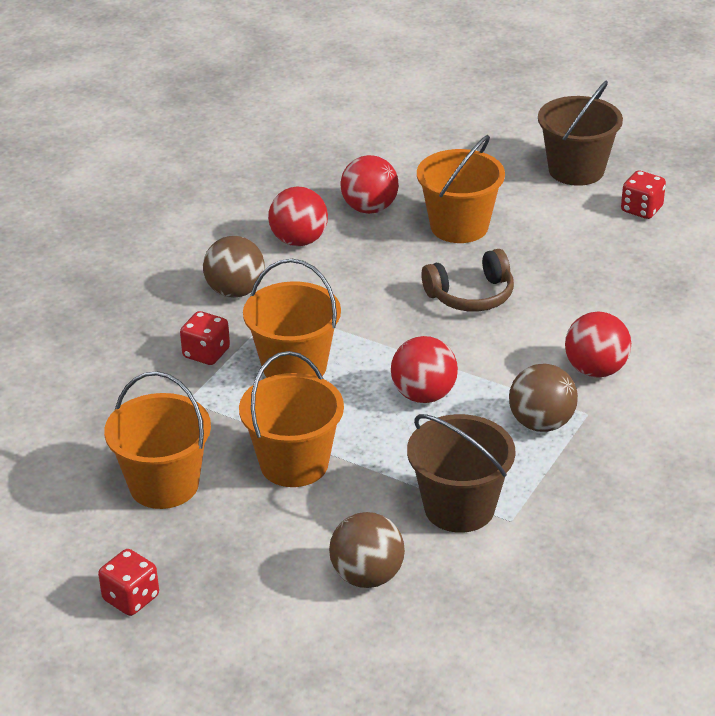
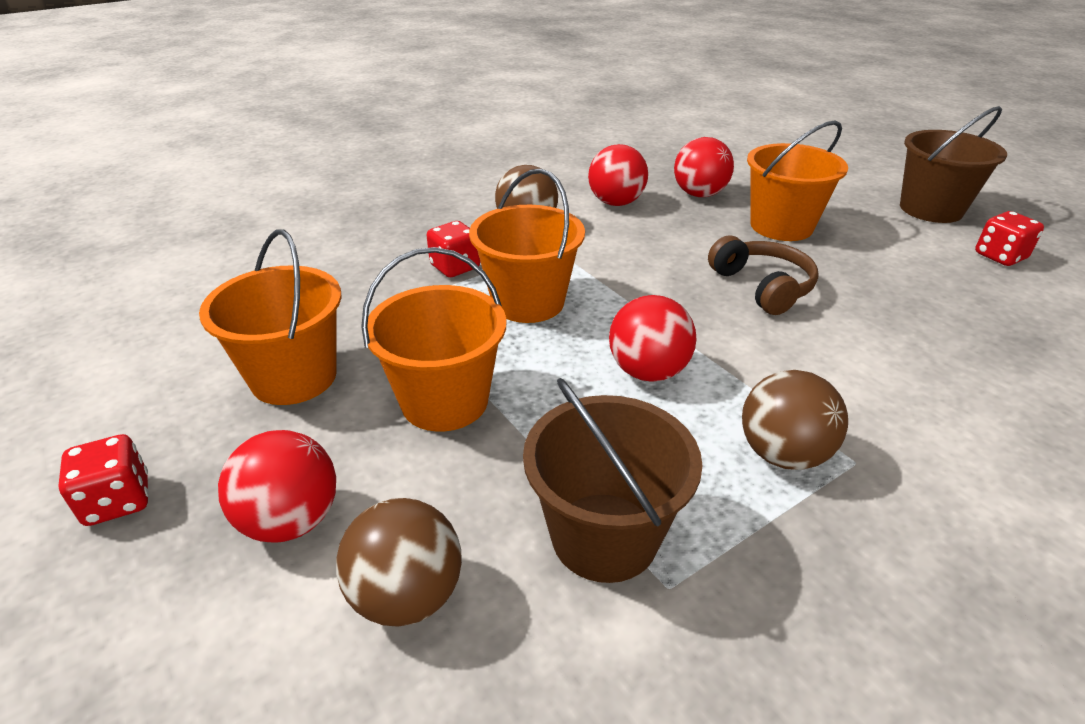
camera: 25 degrees right, 0 degrees up
brown headphones [422,249,514,312] -> brown headphones turned 120 degrees counterclockwise [708,235,819,315]
red ball [565,312,631,378] -> red ball moved to [218,430,336,543]

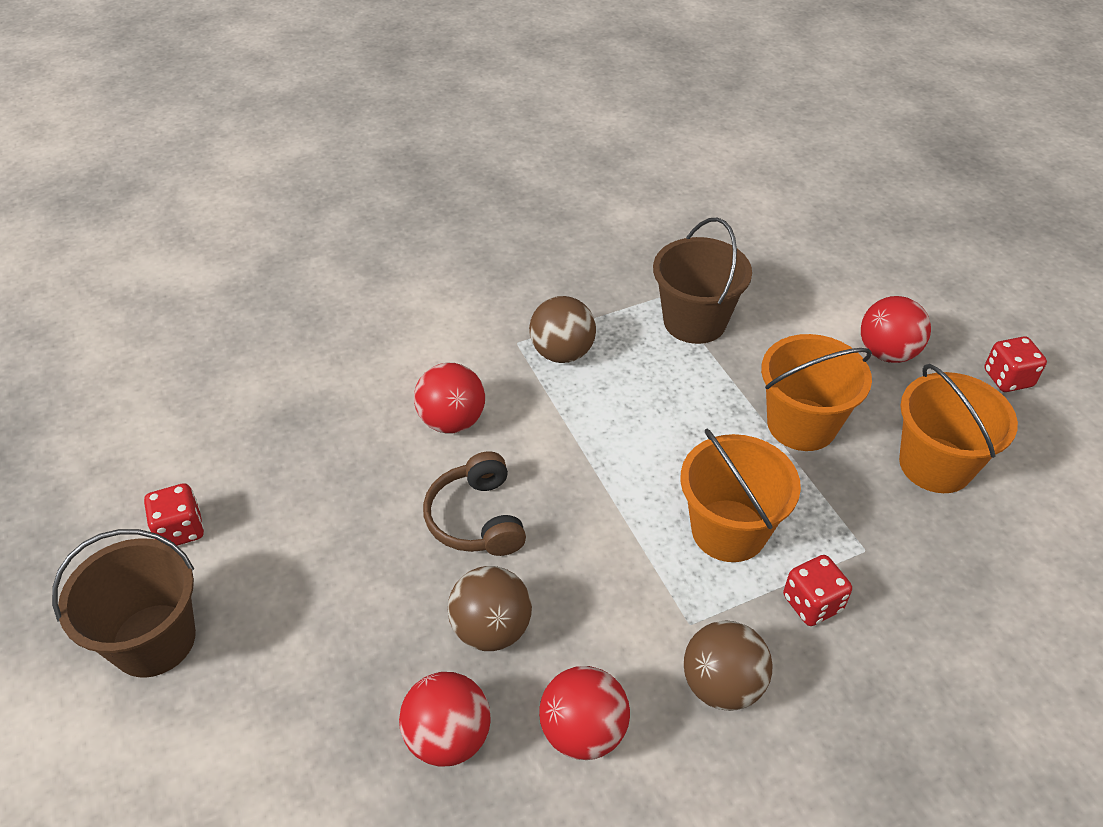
camera: 170 degrees left, 10 degrees up
brown ball [336,498,462,626] -> brown ball moved to [448,566,532,651]
red ball [609,295,697,382] -> red ball moved to [414,363,485,433]
orange bucket [747,121,848,241] -> none

